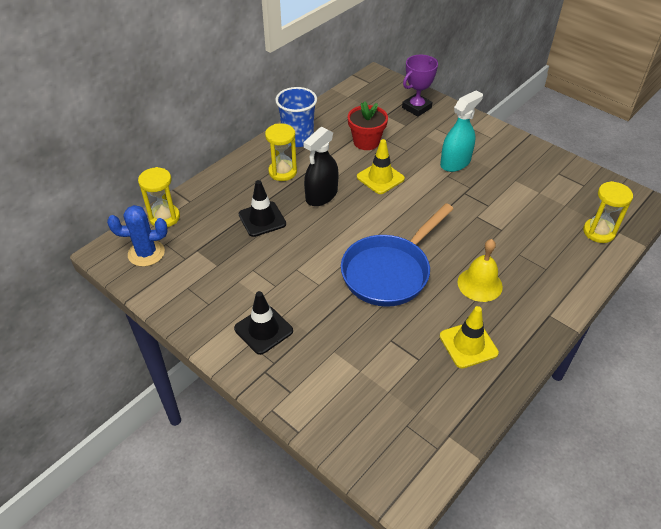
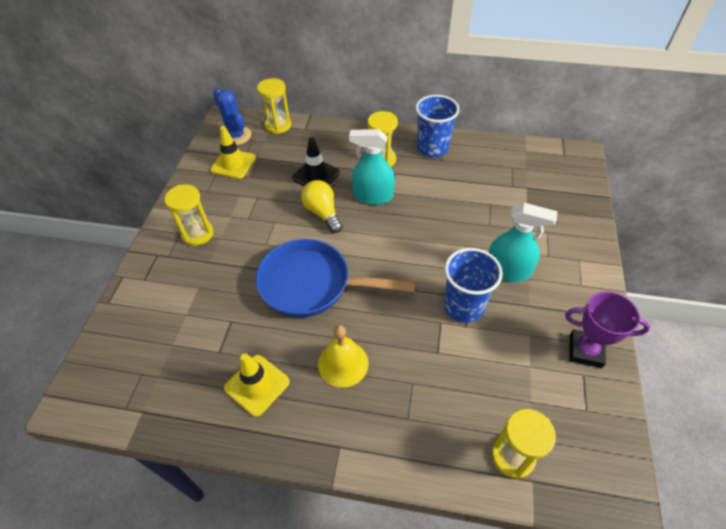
camera: 60 degrees right, 5 degrees up
black traffic cone [234,291,293,355] -> yellow hourglass [164,184,214,246]
black spray bottle [303,127,339,206] -> turquoise spray bottle [349,129,395,205]
red flower pot [348,101,388,150] -> none
yellow traffic cone [357,139,405,194] -> yellow traffic cone moved to [210,126,256,179]
purple trophy [402,55,438,117] -> purple trophy moved to [565,291,650,368]
none -> yellow light bulb [301,180,342,233]
none -> blue cup [444,248,503,323]

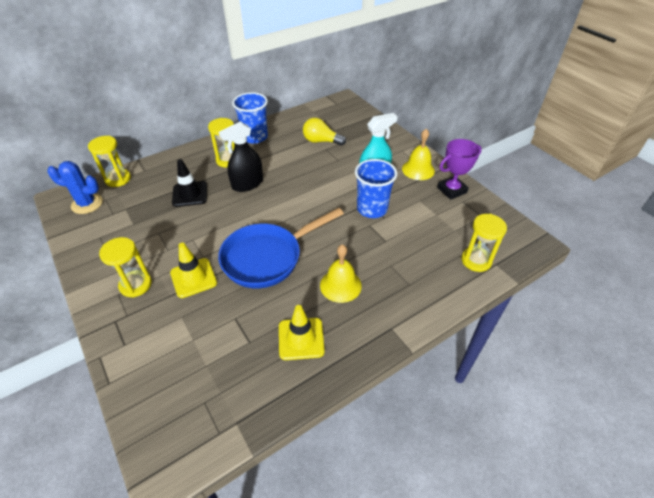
camera: 45 degrees left, 5 degrees down
yellow traffic cone [210,126,256,179] -> yellow traffic cone moved to [170,243,217,298]
yellow light bulb [301,180,342,233] -> yellow light bulb moved to [303,118,346,146]
turquoise spray bottle [349,129,395,205] -> black spray bottle [219,122,263,192]
none -> yellow bell [402,129,435,180]

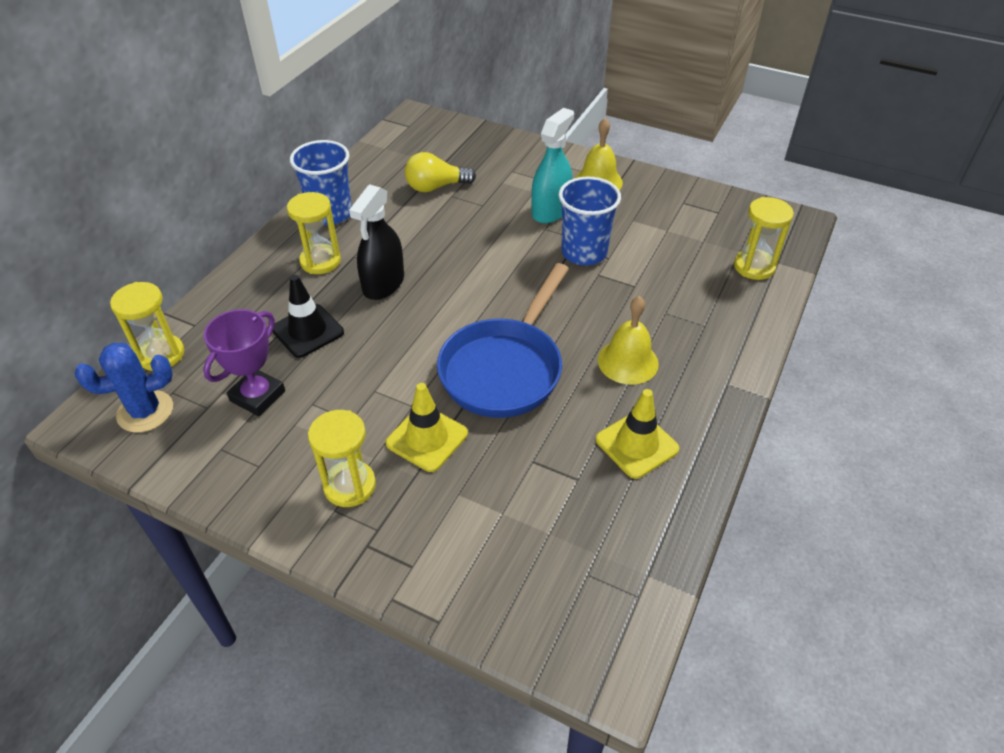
camera: 30 degrees left, 0 degrees up
purple trophy [437,139,482,200] -> purple trophy moved to [203,309,285,416]

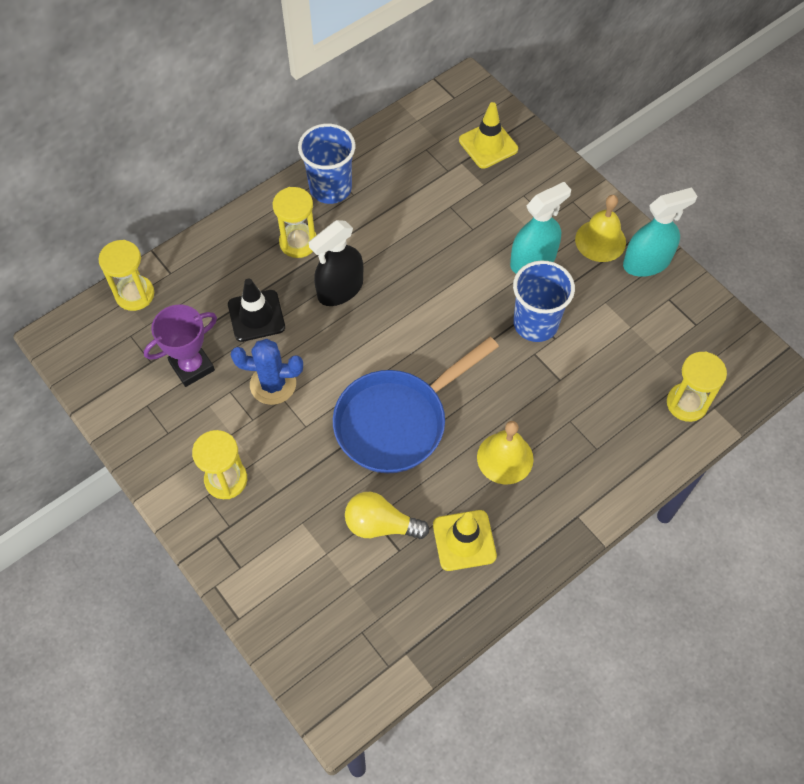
camera: 25 degrees right, 15 degrees up
blue cactus [75,343,173,433] -> blue cactus moved to [231,339,303,405]
yellow traffic cone [386,383,468,472] -> yellow traffic cone moved to [459,102,518,169]
yellow light bulb [405,152,476,192] -> yellow light bulb moved to [345,492,429,539]
none -> turquoise spray bottle [623,187,697,277]

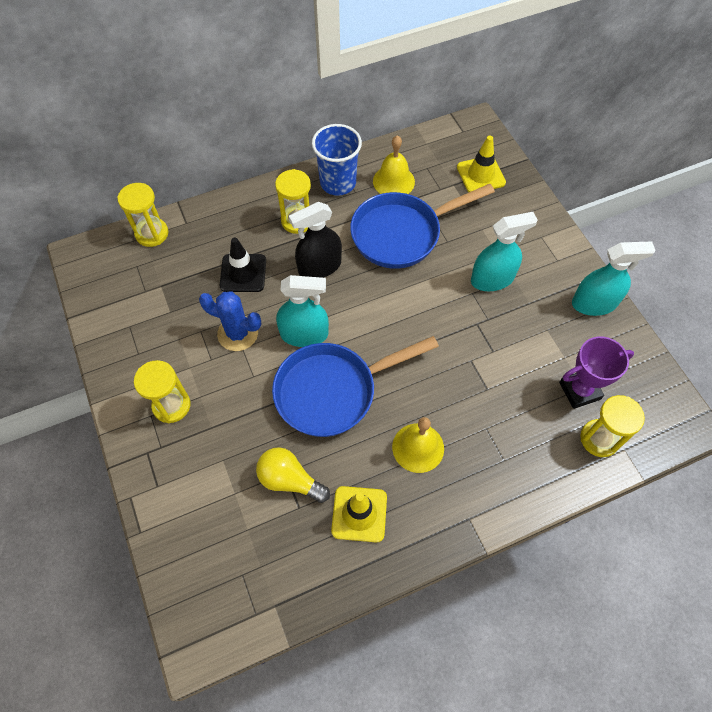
camera: 15 degrees right, 0 degrees up
purple trophy [144,305,217,387] -> purple trophy moved to [559,337,634,409]
blue cup [513,261,575,342] -> none
yellow bell [575,195,626,262] -> yellow bell moved to [373,135,415,194]
none -> turquoise spray bottle [276,275,329,347]
none -> blue pan [350,184,495,269]

